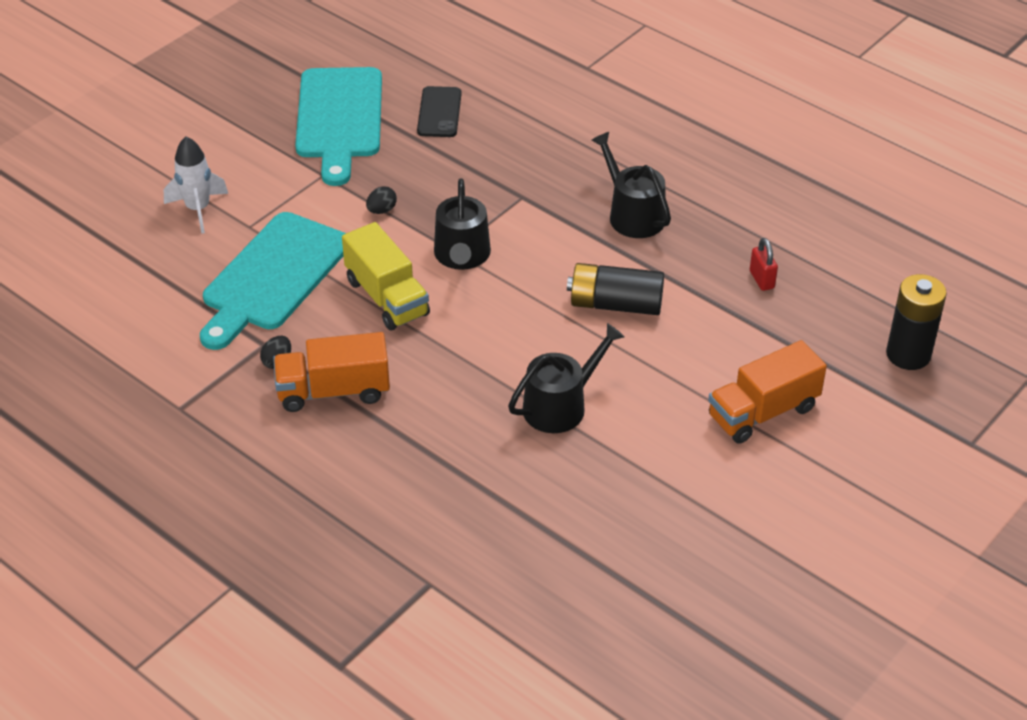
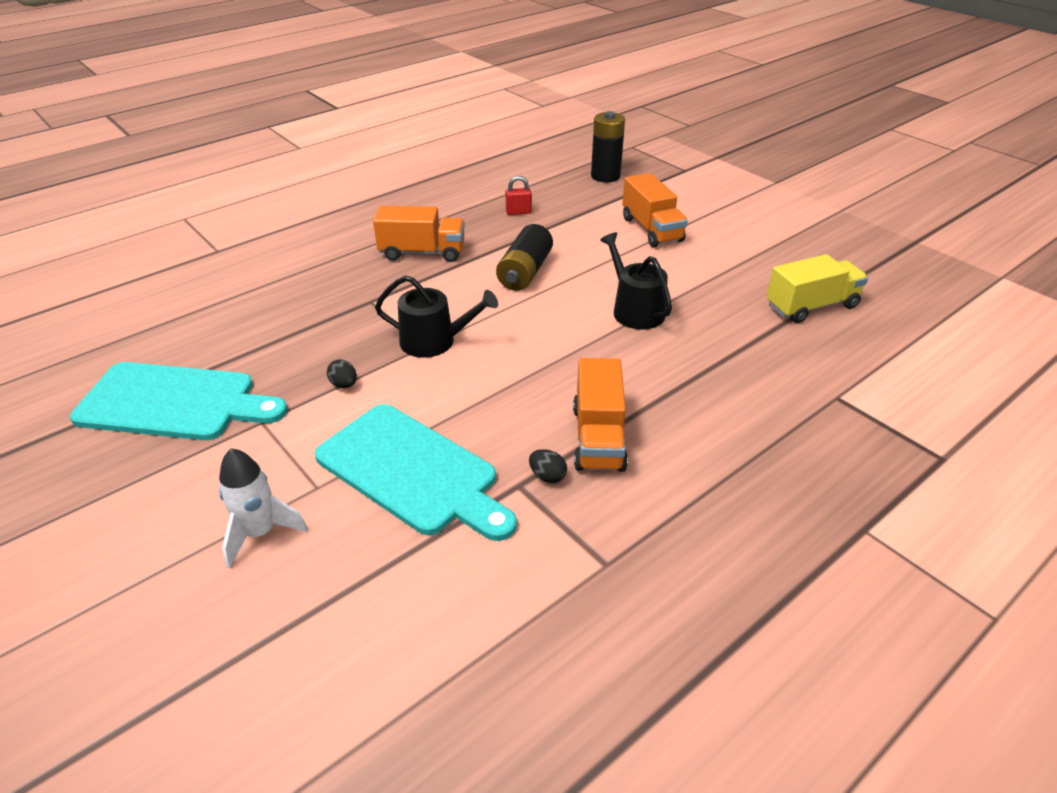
camera: 80 degrees left, 5 degrees down
yellow truck [342,222,430,330] -> yellow truck moved to [766,254,868,323]
black phone [417,86,461,137] -> none
black watering can [591,132,671,238] -> orange truck [373,206,465,262]

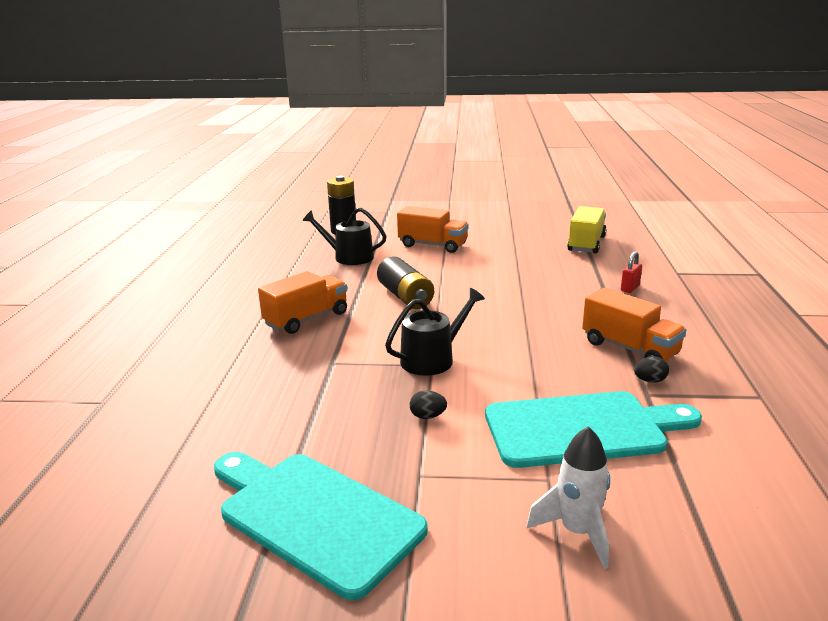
camera: 45 degrees left, 15 degrees down
turquoise cutting board [70,362,288,440] -> turquoise cutting board turned 105 degrees counterclockwise [214,452,428,600]
red padlock [505,176,532,215] -> red padlock moved to [621,251,642,293]
black watering can [600,232,672,330] -> black watering can moved to [303,208,387,265]

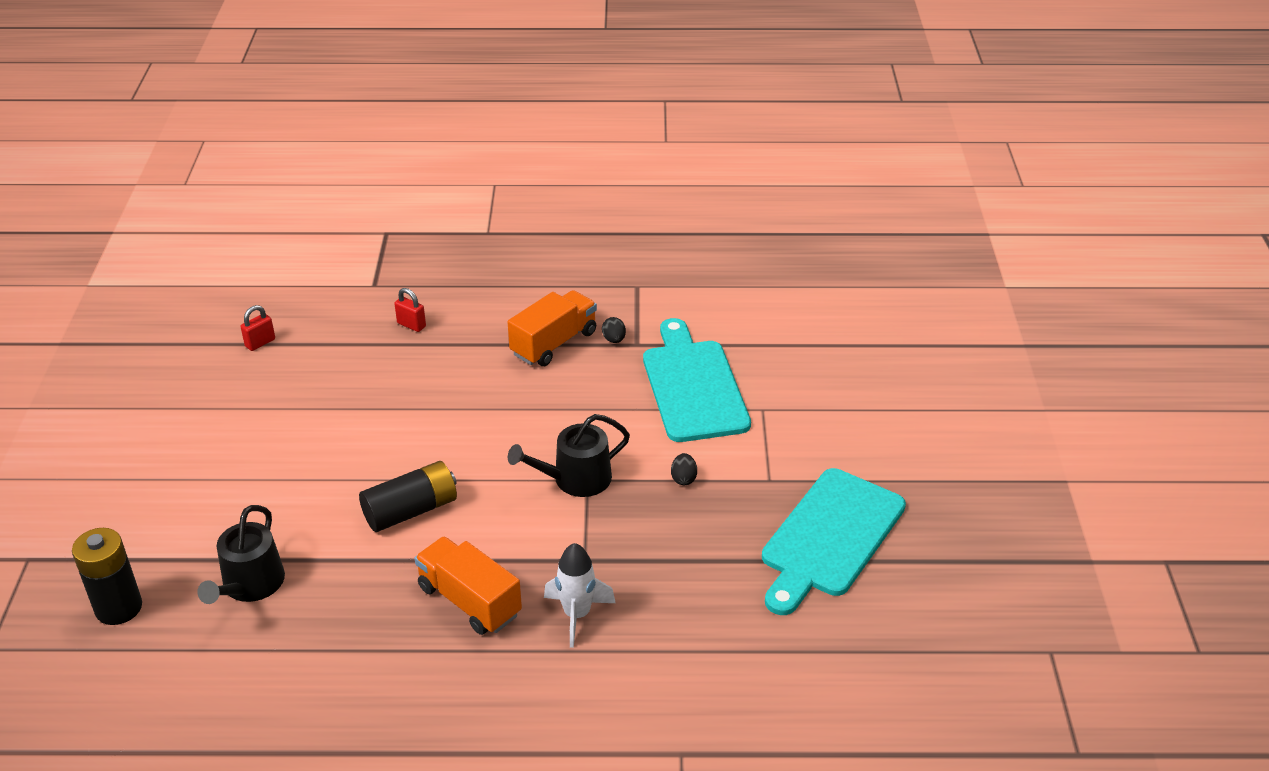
camera: 95 degrees left, 15 degrees up
black watering can [385,288,485,376] -> black watering can turned 75 degrees counterclockwise [508,414,630,497]
orange truck [397,206,469,253] -> none
white rocket [526,426,610,569] -> white rocket moved to [544,543,616,648]
yellow truck [567,206,607,253] -> red padlock [241,305,275,351]

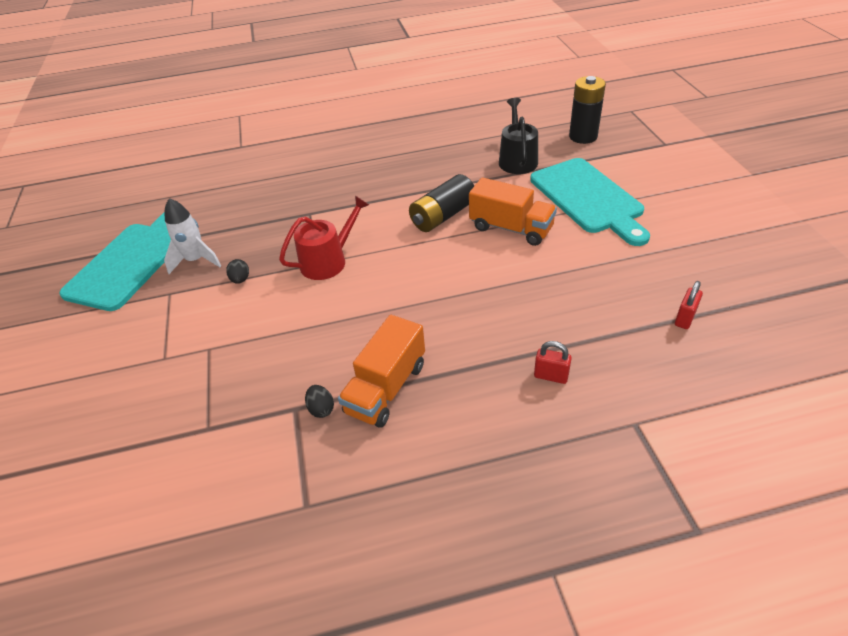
camera: 170 degrees right, 5 degrees up
orange truck [415,536,522,635] -> orange truck moved to [469,177,557,246]
black watering can [508,414,630,497] -> red watering can [279,196,369,280]
white rocket [544,543,616,648] -> white rocket moved to [164,198,221,274]
turquoise cutting board [643,318,751,442] -> turquoise cutting board moved to [530,158,650,246]

